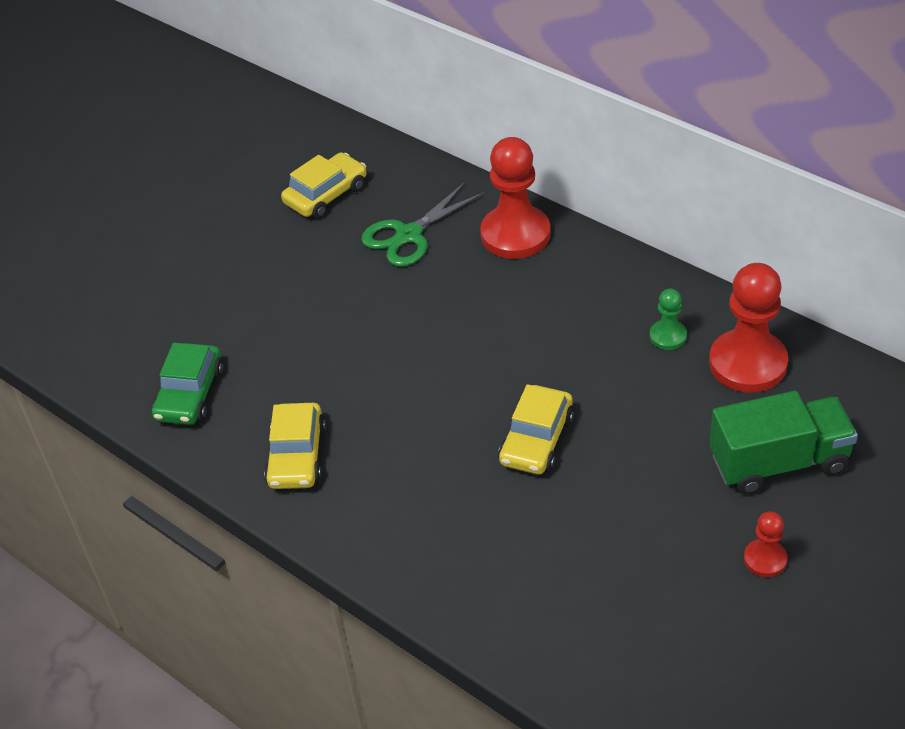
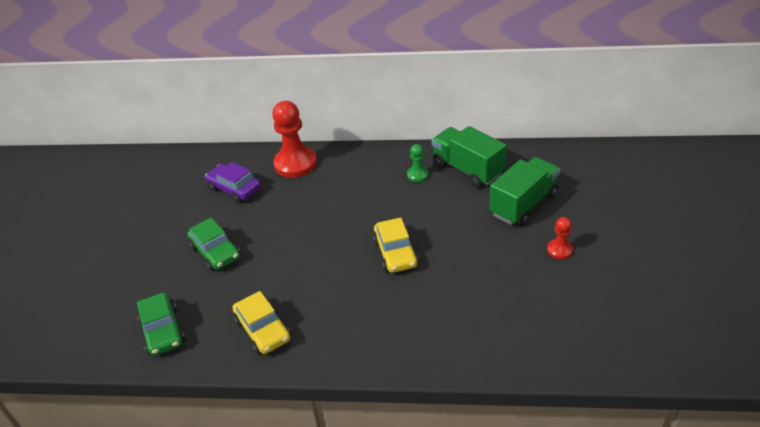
camera: 35 degrees left, 5 degrees down
yellow car [281,152,367,219] -> none
green scissors [361,182,484,267] -> purple car [205,162,261,203]
red pawn [709,263,788,393] -> green truck [432,126,506,188]
none -> green car [187,218,241,271]

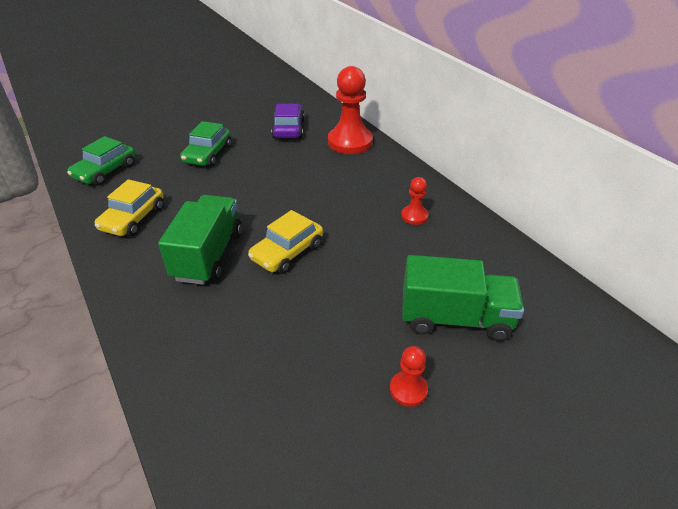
camera: 50 degrees right, 0 degrees up
green pawn [407,144,429,182] -> red pawn [401,177,429,225]
green truck [432,126,506,188] -> green truck moved to [158,195,242,285]

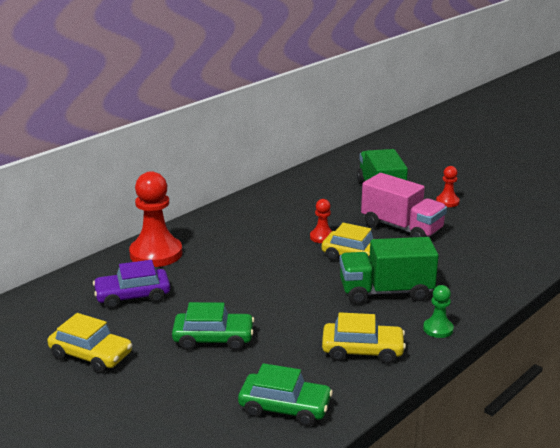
camera: 105 degrees left, 15 degrees down
red pawn [401,177,429,225] -> red pawn moved to [310,199,332,243]
none -> yellow car [47,313,132,373]
none -> pink truck [361,173,447,237]
none -> green pawn [423,285,454,338]

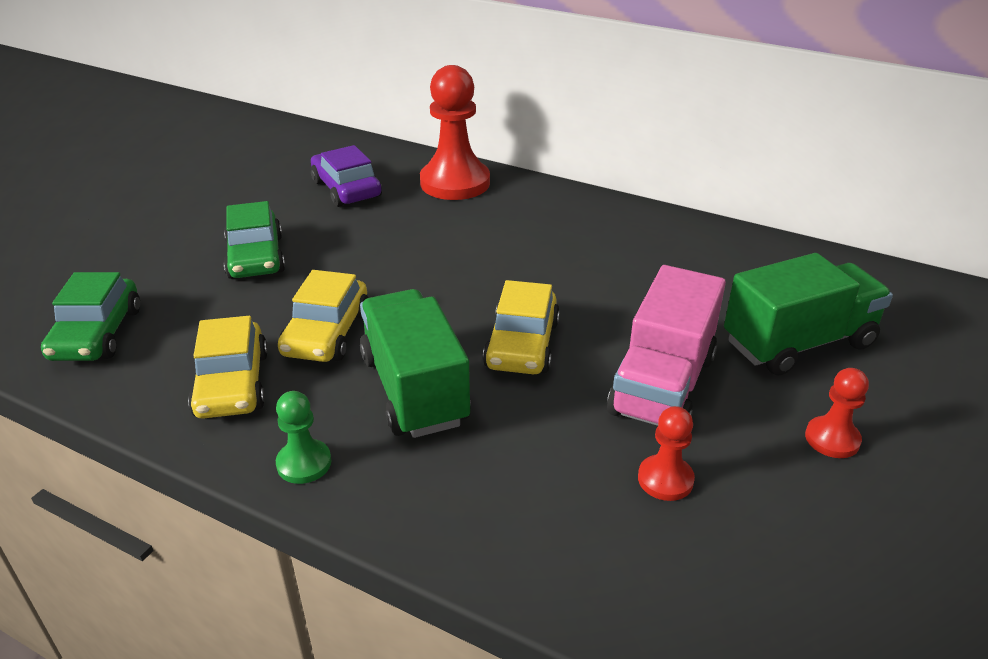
camera: 75 degrees right, 10 degrees up
yellow car [47,313,132,373] -> yellow car moved to [278,270,368,362]
red pawn [310,199,332,243] -> red pawn moved to [638,406,695,501]

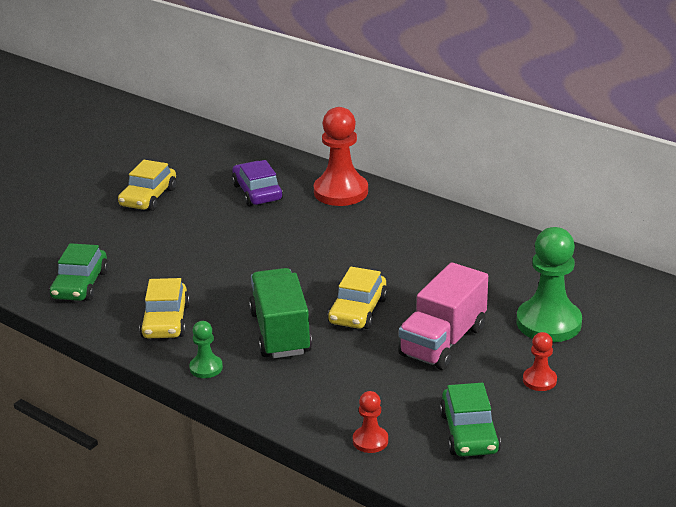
camera: 10 degrees right, 5 degrees down
green car [224,201,285,279] -> green car moved to [439,383,501,457]
yellow car [278,270,368,362] -> yellow car moved to [118,160,176,211]
red pawn [638,406,695,501] -> red pawn moved to [353,391,388,453]
green truck [724,253,893,375] -> green pawn [517,227,582,342]

